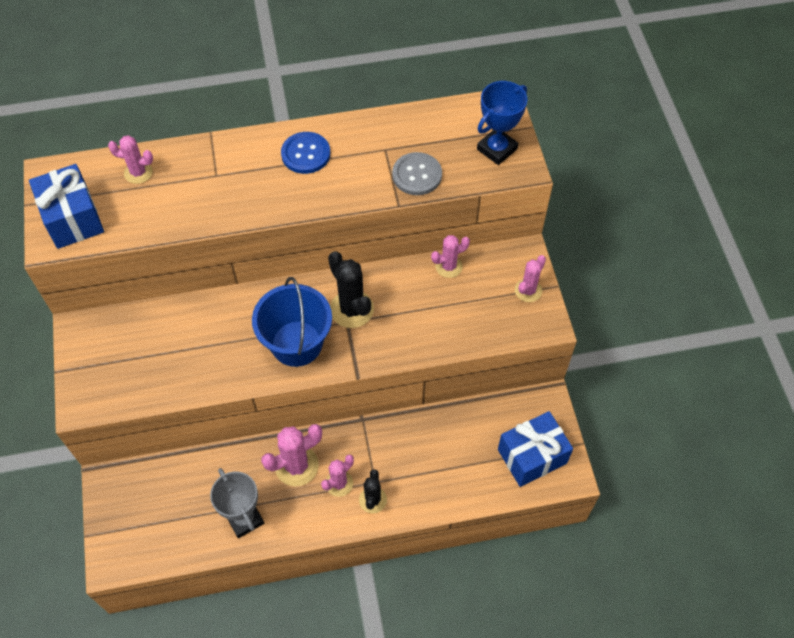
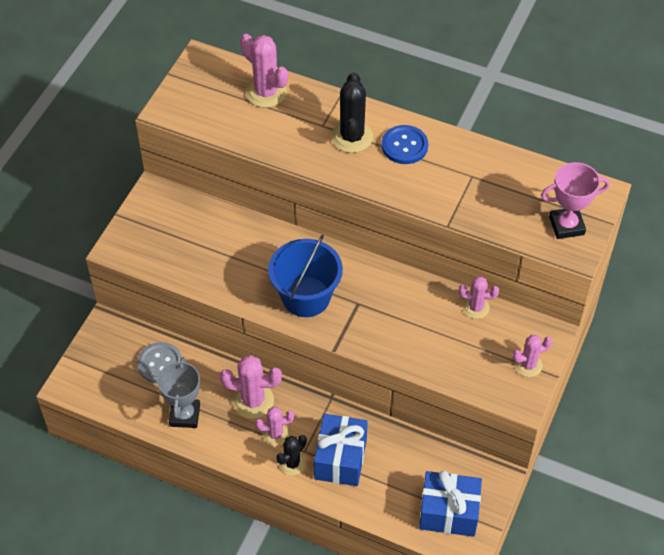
camera: 35 degrees right, 5 degrees down
blue gift [29,164,104,249] -> blue gift moved to [314,414,368,486]
pink cactus [108,135,153,184] -> pink cactus [240,34,288,108], size x1.59
black cactus [328,251,374,328] -> black cactus moved to [331,72,373,153]
grey button [392,152,442,195] -> grey button moved to [137,342,182,383]
blue trophy [477,81,527,165] -> pink trophy [541,162,610,239]

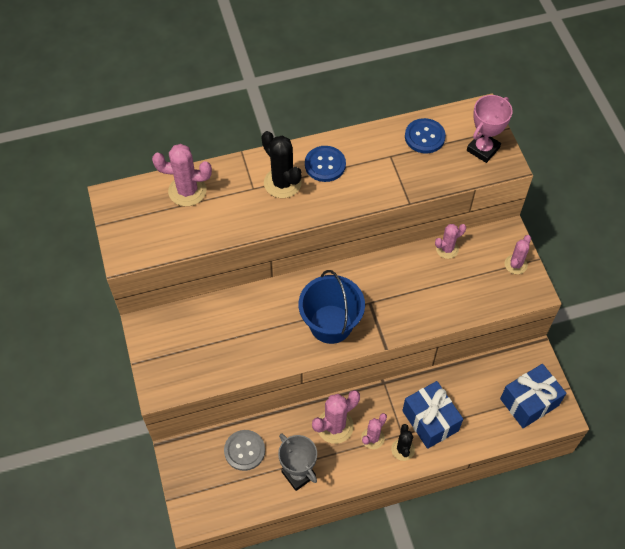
camera: 40 degrees left, 5 degrees up
none -> blue button [405,118,446,153]

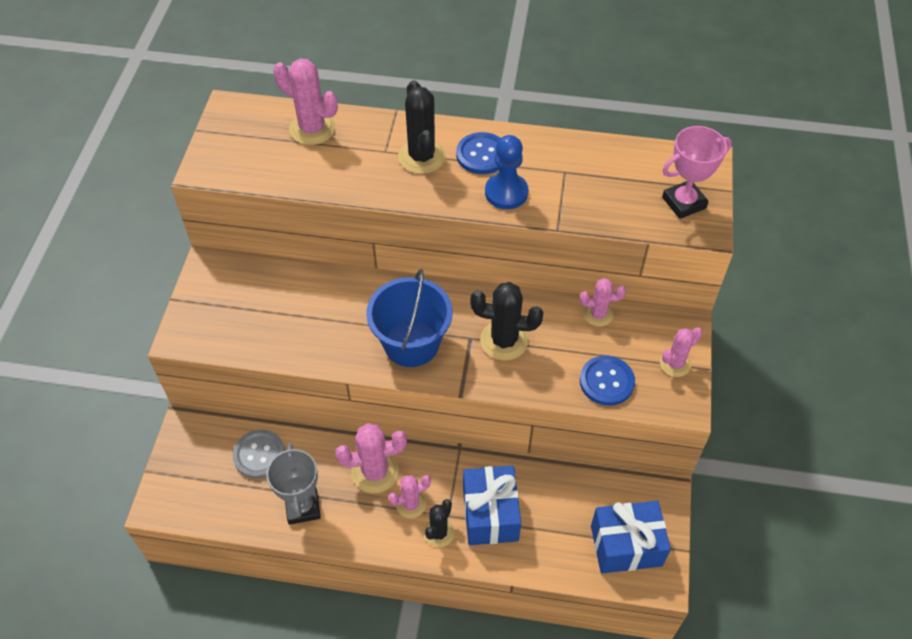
camera: 25 degrees right, 5 degrees down
blue button [405,118,446,153] -> blue button moved to [580,356,635,406]
none -> black cactus [470,282,544,361]
none -> blue pawn [485,135,528,209]

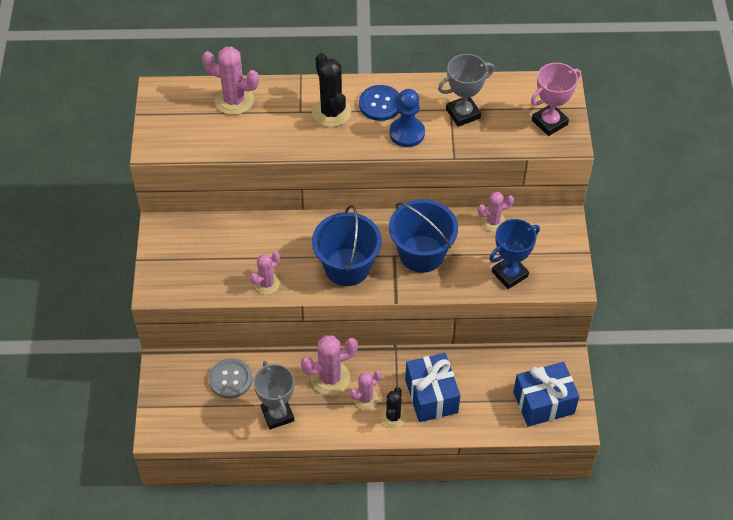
camera: 10 degrees left, 0 degrees up
black cactus [470,282,544,361] -> blue bucket [389,199,458,273]
blue button [580,356,635,406] -> blue trophy [489,219,540,289]
pink cactus [660,327,702,377] -> pink cactus moved to [250,252,280,294]
none -> grey trophy [438,54,494,127]

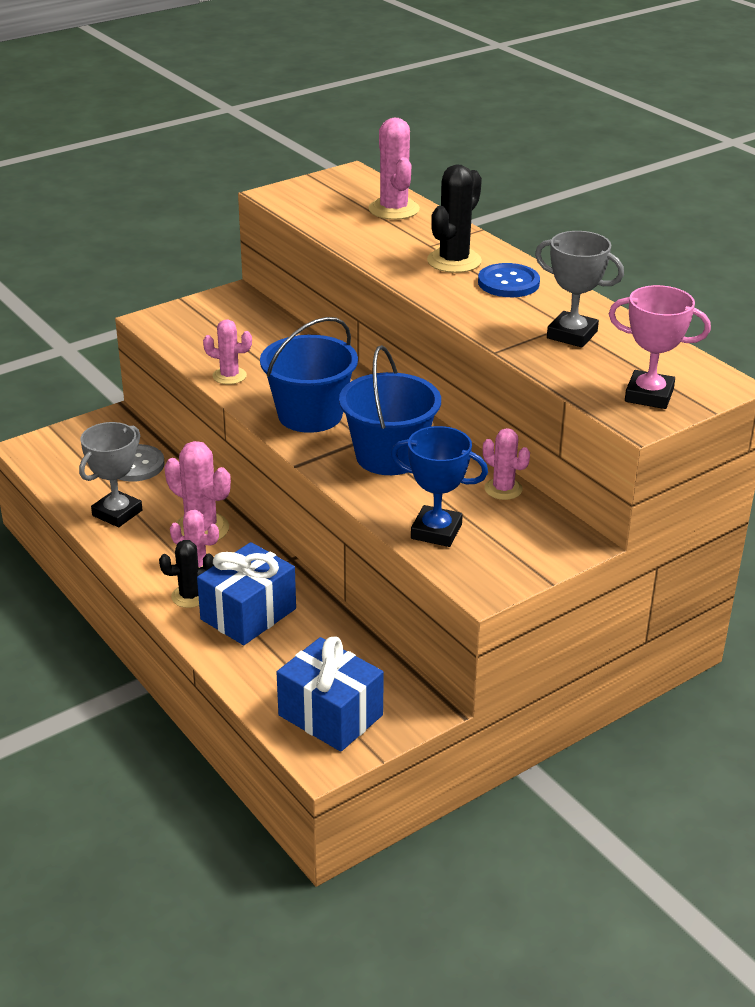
camera: 55 degrees right, 20 degrees down
blue pawn [390,89,425,147] -> none

